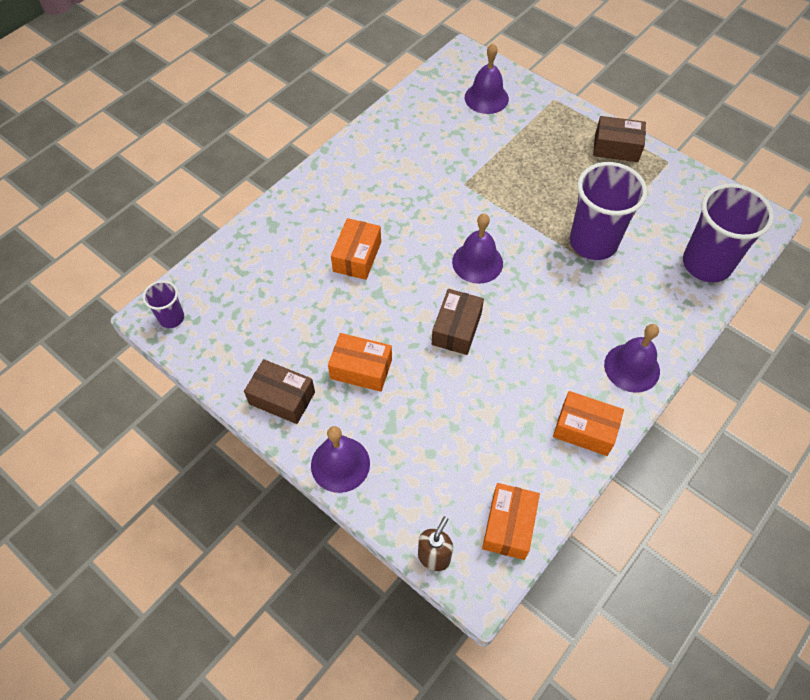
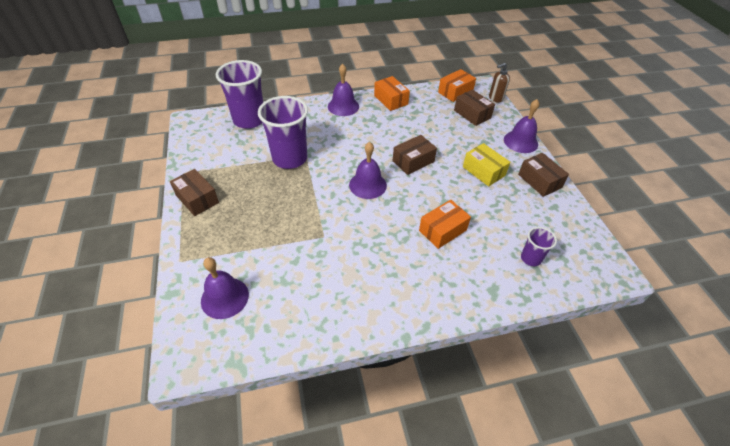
camera: 145 degrees left, 10 degrees down
purple cup [143,281,184,328] -> purple cup moved to [521,227,557,266]
orange box [328,333,392,392] -> yellow box [463,143,511,186]
none -> brown box [454,90,495,126]

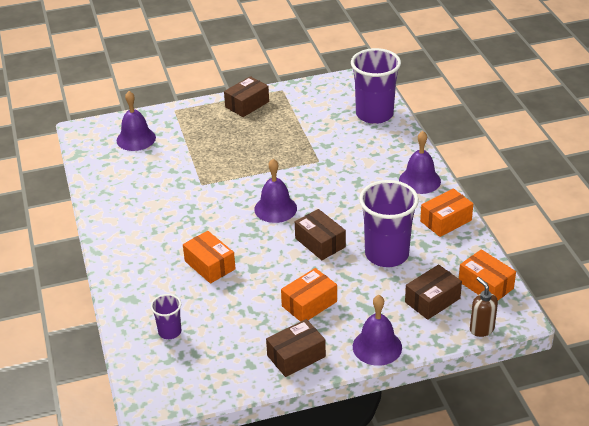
camera: 90 degrees right, 10 degrees down
purple cup [258,96,308,169] -> purple cup moved to [359,180,419,267]
yellow box [463,143,511,186] -> orange box [281,268,337,322]

